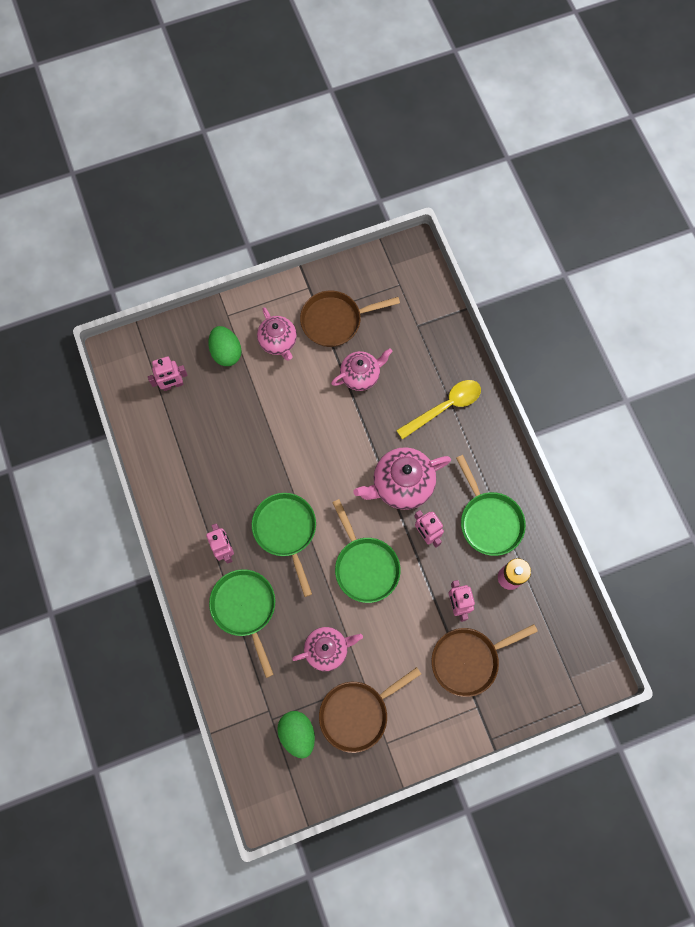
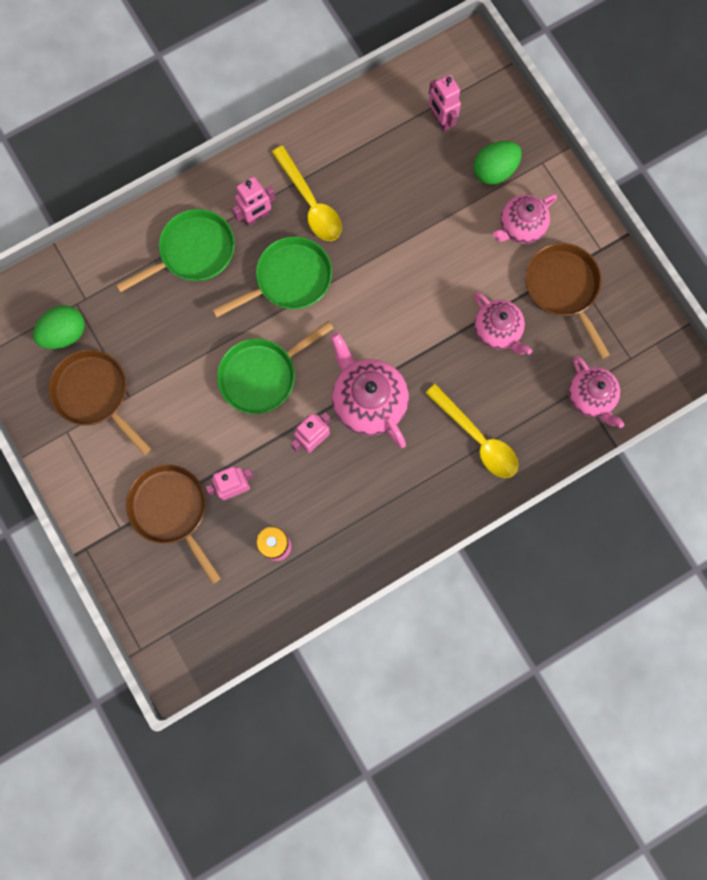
camera: 80 degrees right, 5 degrees up
pink teapot [292,627,363,671] -> pink teapot moved to [568,356,624,428]
green pan [456,455,526,556] -> none
none -> yellow spoon [272,146,342,241]

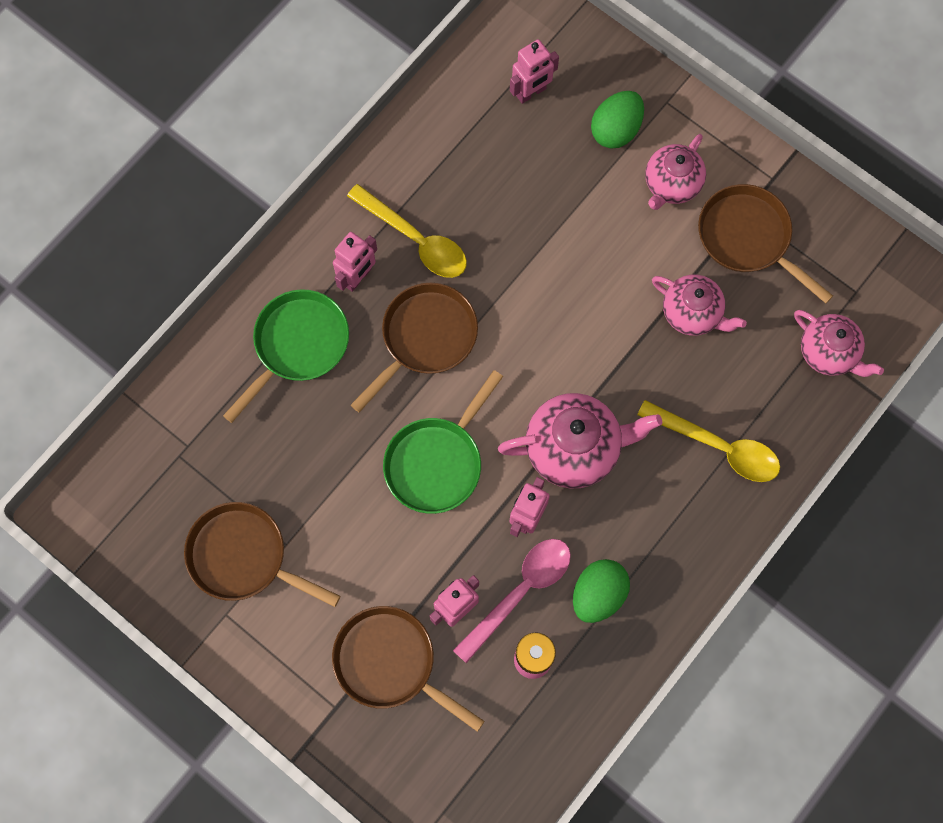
camera: 20 degrees left, 5 degrees down
green egg [33,306,85,349] -> green egg moved to [573,559,630,623]
green pan [213,236,332,318] -> brown pan [351,283,478,413]
pink teapot [331,333,409,448] -> pink teapot turned 135 degrees clockwise [498,393,662,488]
pink robot [429,74,461,132] -> pink robot turned 75 degrees counterclockwise [510,39,559,104]
none -> pink spoon [453,539,571,663]

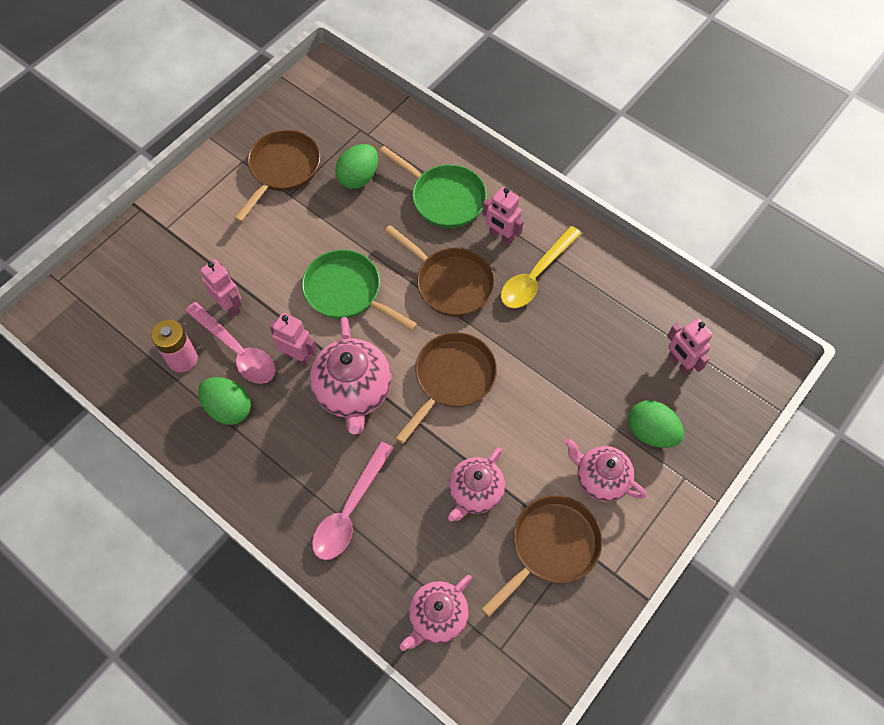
camera: 90 degrees right, 10 degrees down
brown pan [332,606,485,732] -> brown pan moved to [395,332,497,444]
yellow spoon [637,400,780,482] -> pink spoon [312,441,394,560]
none -> green egg [335,144,378,189]

